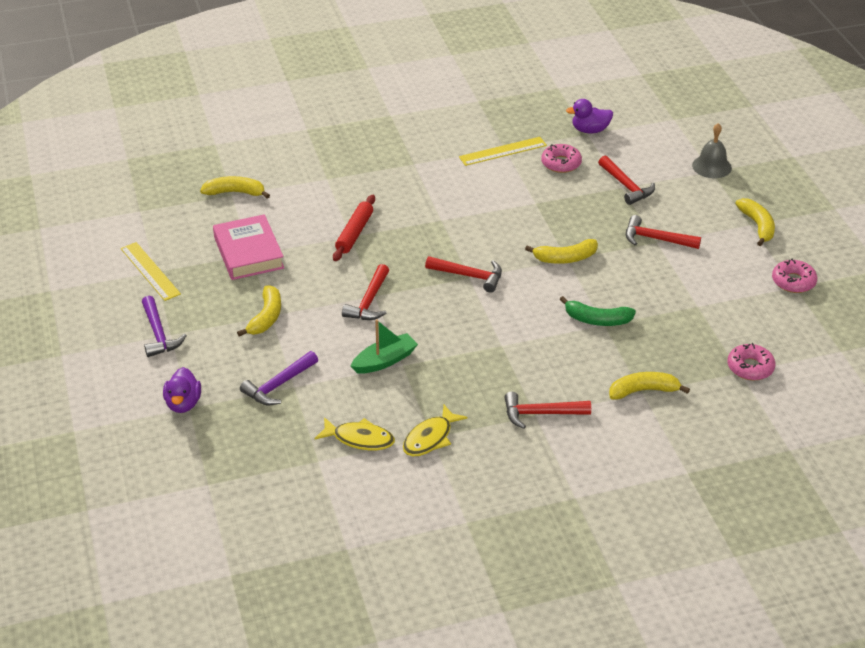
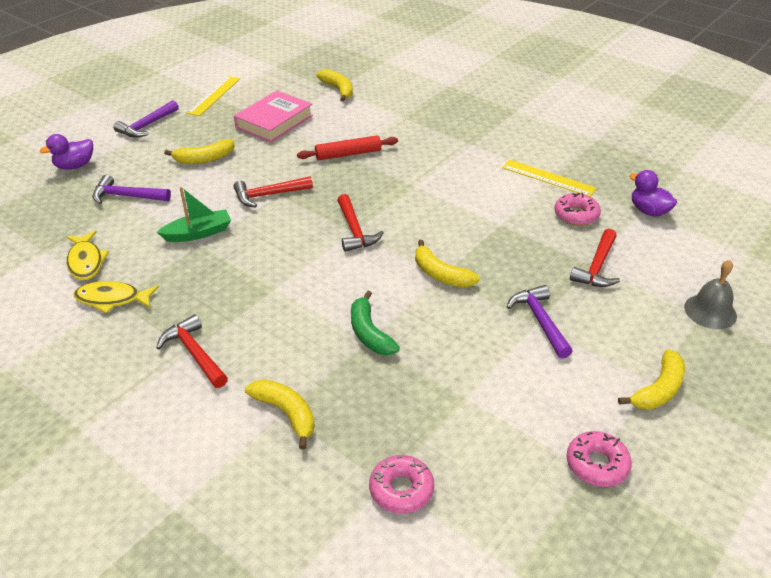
camera: 55 degrees right, 0 degrees up
green boat [351,320,418,374] -> green boat turned 45 degrees counterclockwise [157,187,231,242]
red hammer [626,215,701,249] -> purple hammer [507,285,573,359]

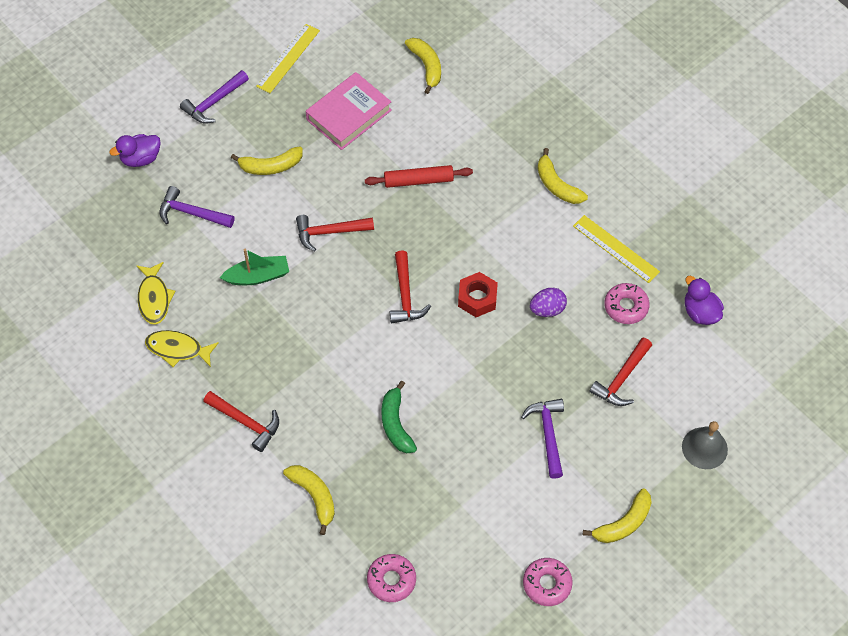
camera: 10 degrees right, 20 degrees up
red hammer [156,314,228,388] -> red hammer turned 150 degrees clockwise [203,391,279,452]
yellow banana [415,240,480,288] -> yellow banana moved to [538,148,588,204]
none -> red nut [458,272,498,317]
none -> purple egg [530,288,567,317]

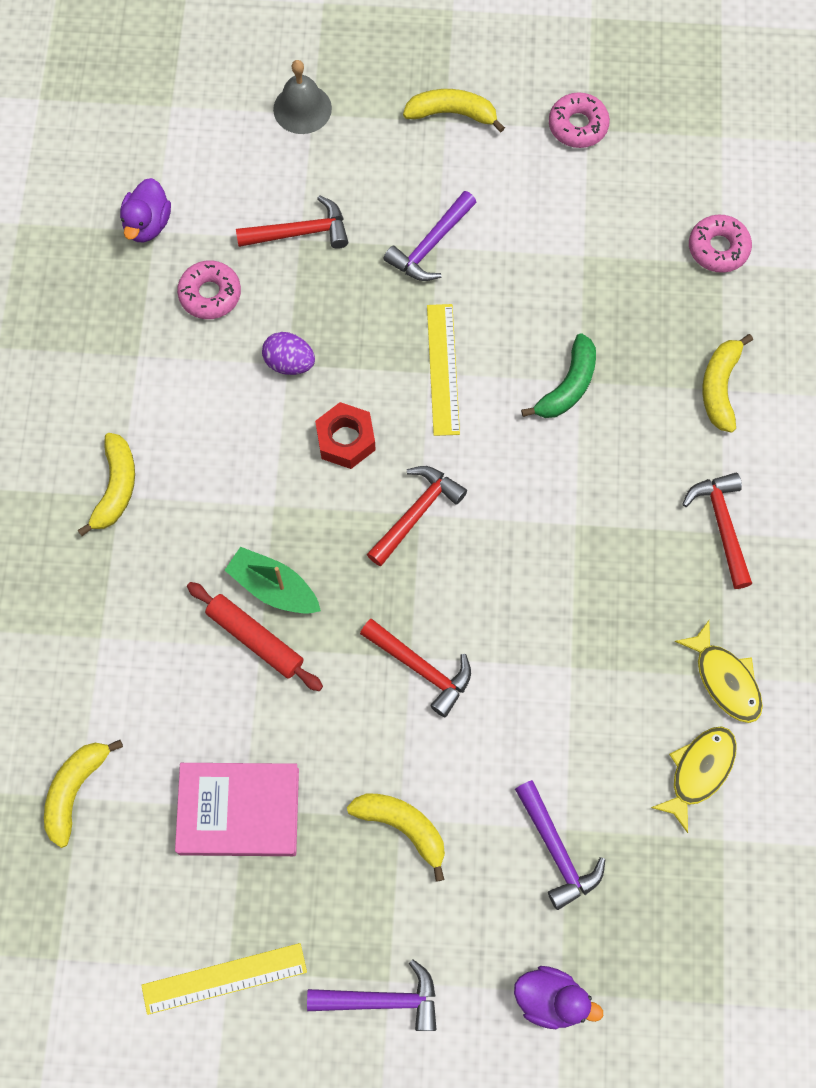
camera: 135 degrees left, 10 degrees up
green boat [220,249,289,285] -> green boat moved to [224,547,321,614]
yellow ruler [573,215,660,283] -> yellow ruler moved to [427,304,460,436]

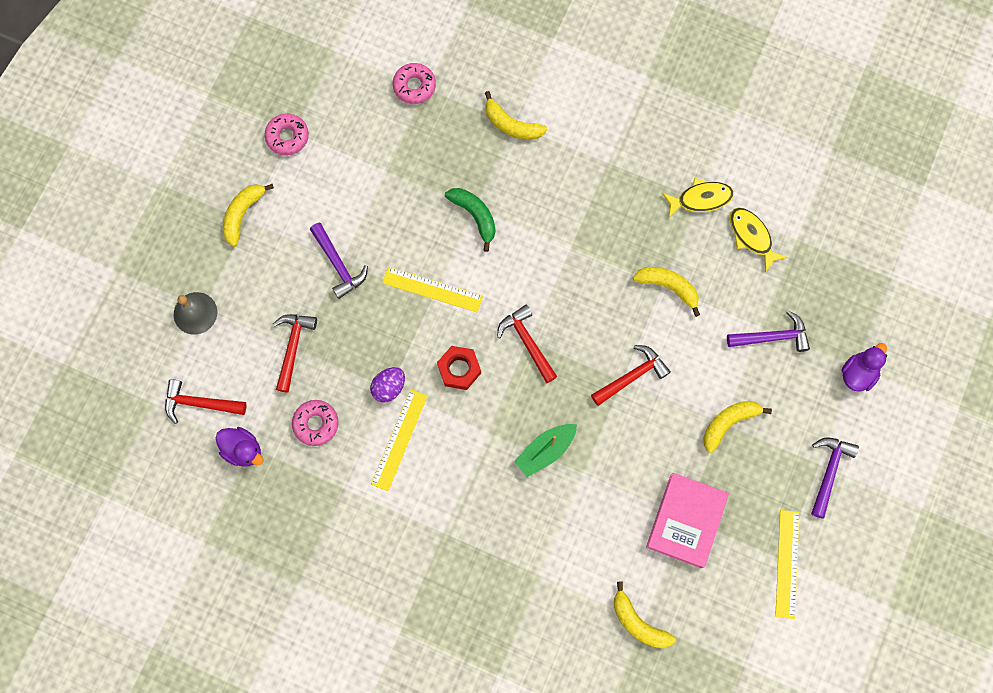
camera: 70 degrees left, 5 degrees up
yellow banana [78,433,135,536] -> yellow banana moved to [633,267,700,317]
red rolling pin [187,582,323,691] -> none
red hammer [682,473,752,589] -> red hammer moved to [165,379,247,424]
none -> yellow ruler [371,389,428,491]

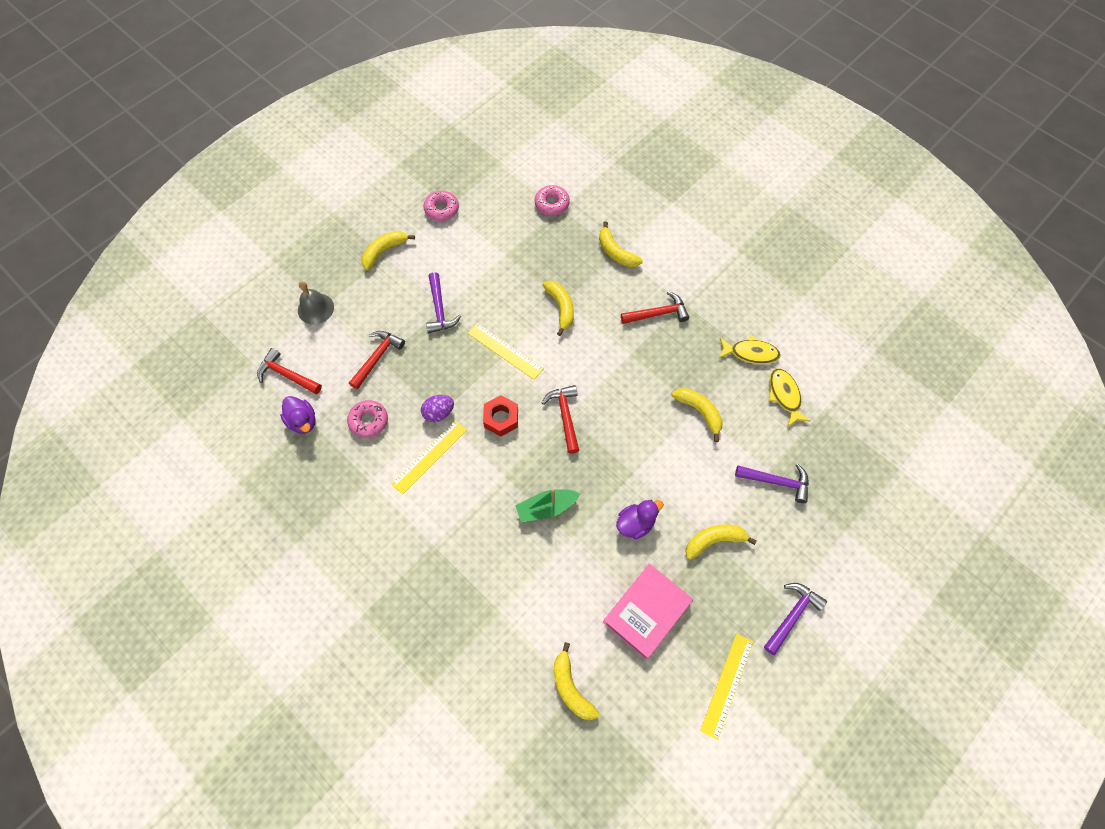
camera: 20 degrees right, 10 degrees down
green banana [445,188,496,252] -> yellow banana [543,281,574,336]
red hammer [591,345,671,406] -> red hammer moved to [621,291,689,324]
purple duck [841,343,887,392] -> purple duck moved to [616,500,664,539]

